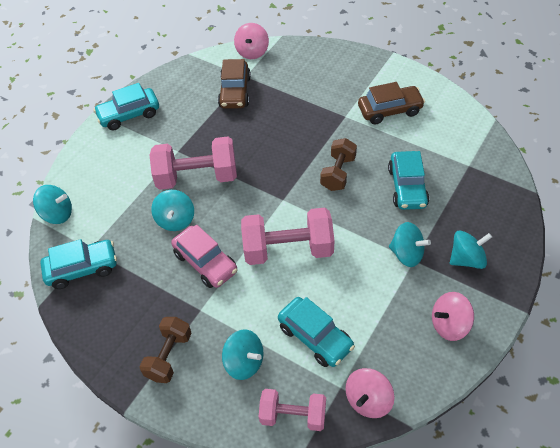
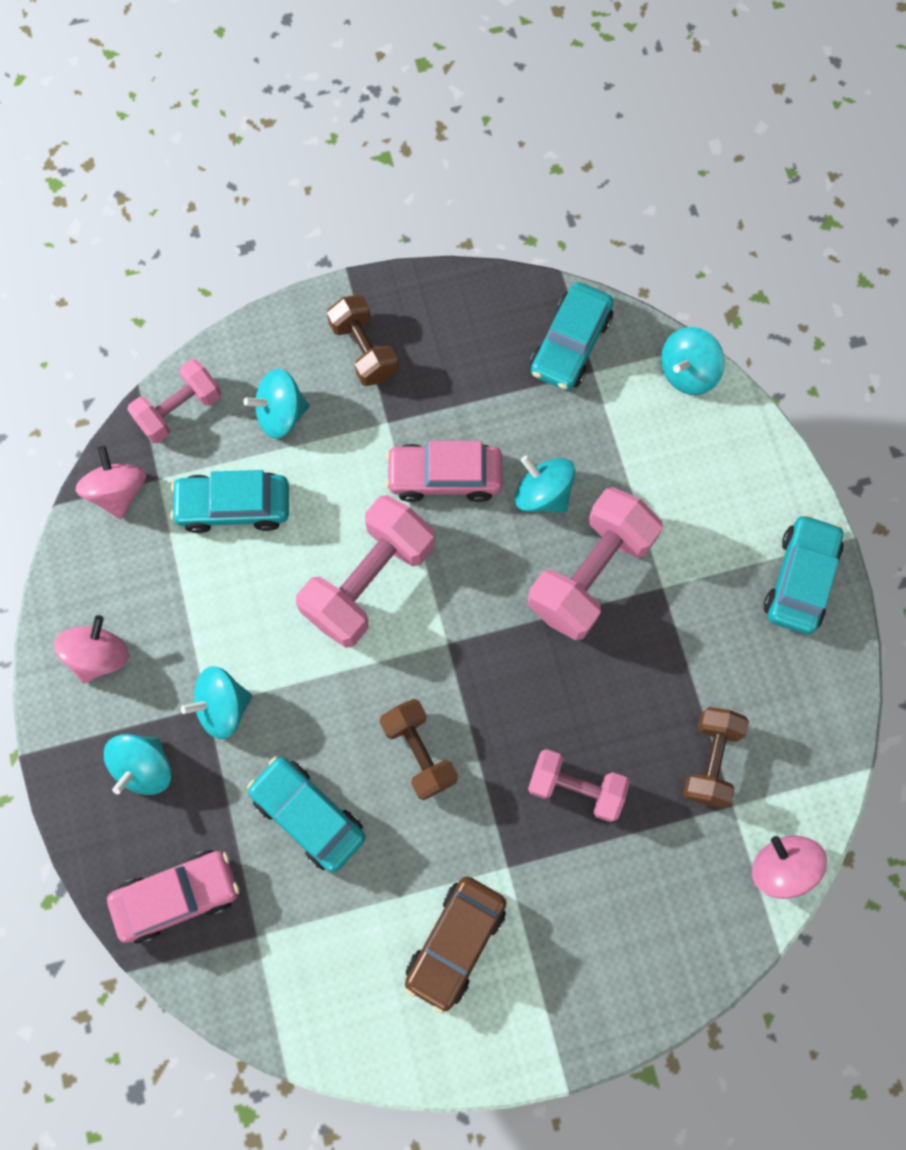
camera: 130 degrees right, 20 degrees up
brown car [218,59,251,109] -> brown dumbbell [683,707,749,808]
none -> pink car [107,850,240,944]
none -> pink dumbbell [528,749,630,822]

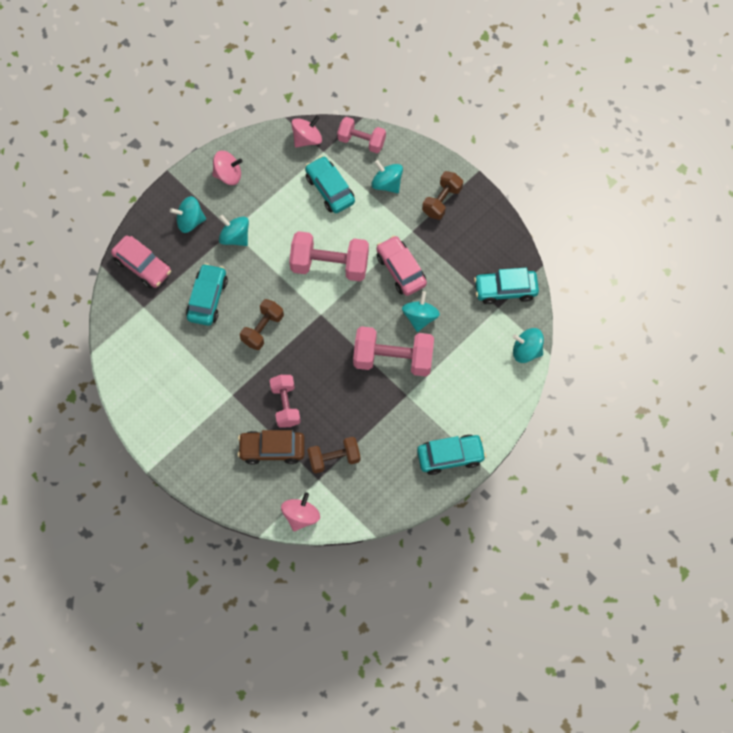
camera: 60 degrees right, 5 degrees down
brown car [405,876,506,1014] -> brown car moved to [238,430,305,465]

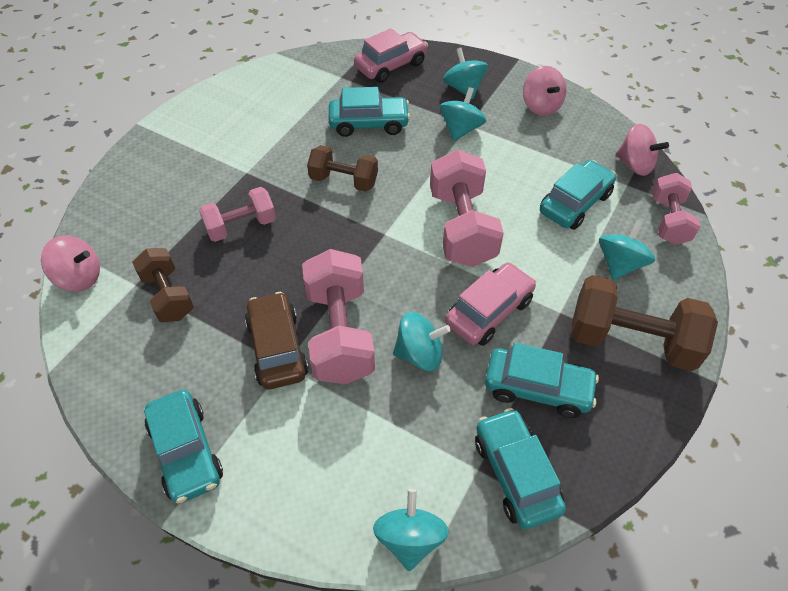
camera: 75 degrees right, 15 degrees down
pink car [111,236,171,288] -> pink car turned 150 degrees counterclockwise [354,28,428,83]
brown car [238,430,305,465] -> brown car moved to [245,292,309,389]
brown dumbbell [422,171,463,220] -> brown dumbbell [571,275,718,371], size x1.60
none -> turquoise car [485,343,599,418]

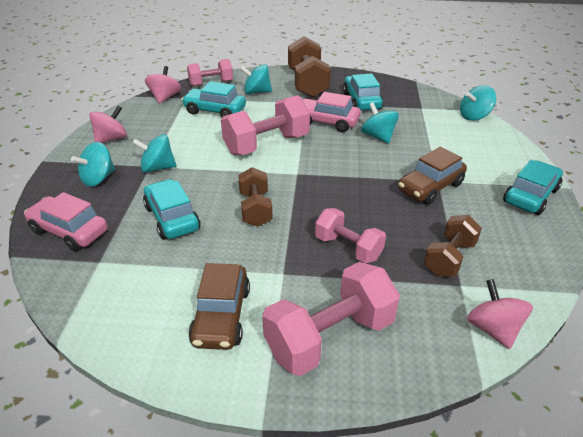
camera: 115 degrees left, 15 degrees down
pink dumbbell [302,249,375,384] -> pink dumbbell moved to [262,262,400,376]
turquoise car [475,408,566,529] -> none
none -> brown car [188,263,250,350]

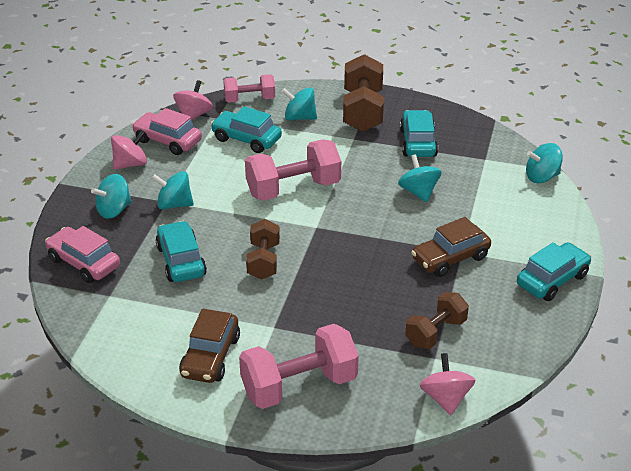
camera: 10 degrees right, 0 degrees up
pink car [303,92,361,132] -> pink car moved to [132,108,202,155]
pink dumbbell [315,208,386,263] -> none

